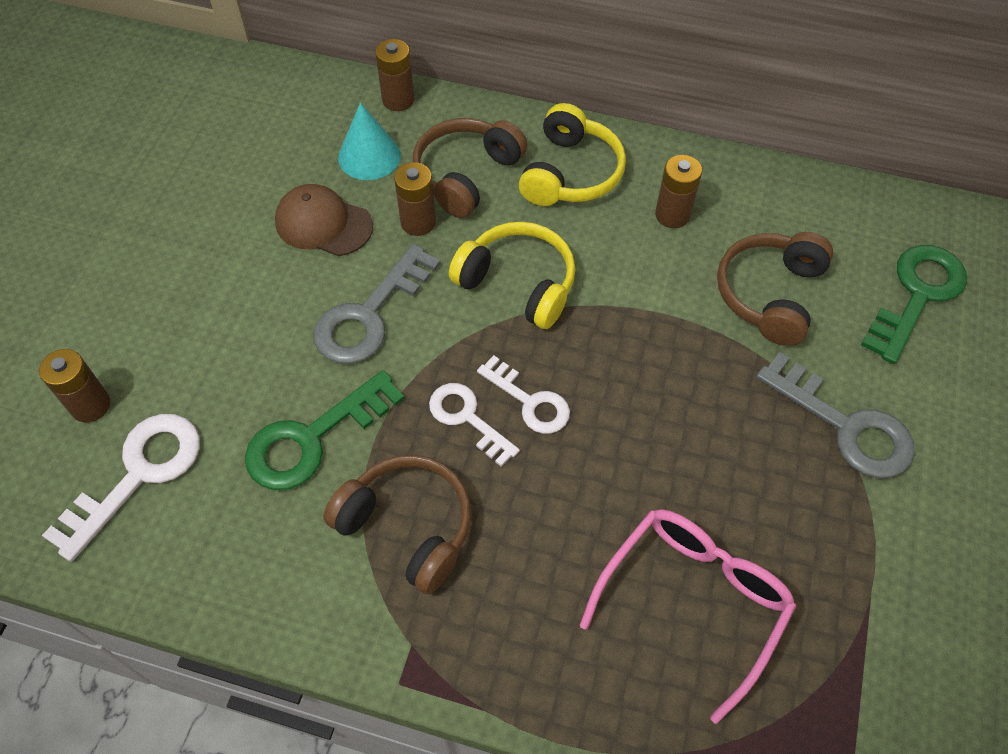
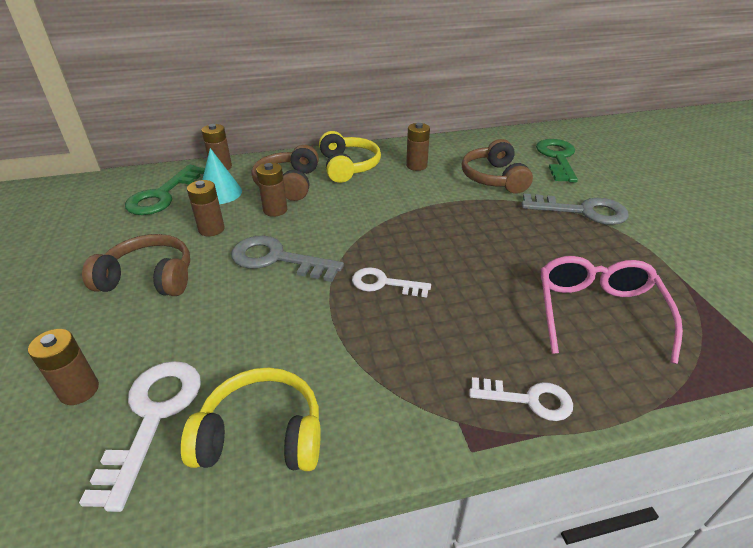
camera: 30 degrees left, 20 degrees down
green key [245,370,405,490] -> green key moved to [125,165,205,215]
brown cap [275,184,373,256] -> brown battery [187,180,225,236]
grey key [313,244,441,364] -> grey key turned 105 degrees clockwise [231,236,344,282]
brown headphones [323,455,471,594] -> brown headphones moved to [82,234,190,296]
yellow headphones [449,222,575,329] -> yellow headphones moved to [181,368,321,471]
white key [477,355,570,434] -> white key moved to [469,377,573,421]

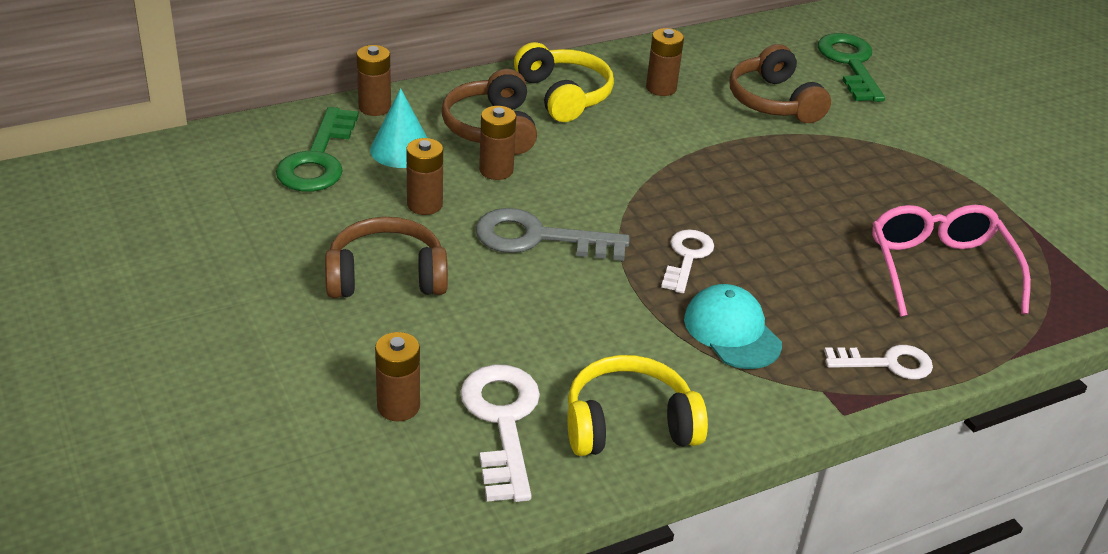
camera: 15 degrees left, 0 degrees up
white key [352,267,431,297] -> white key turned 105 degrees clockwise [661,229,714,293]
grey key [522,194,629,225] -> none
none -> turquoise cap [684,284,782,369]

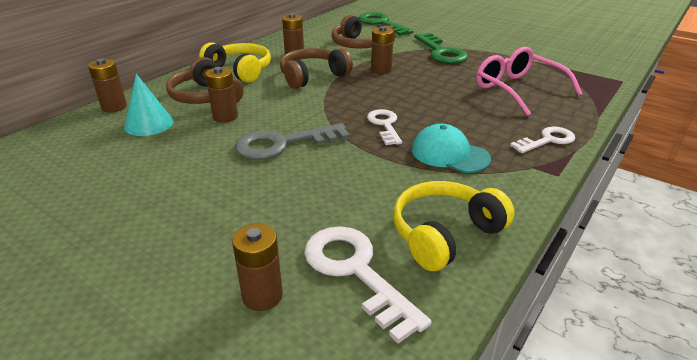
camera: 25 degrees left, 5 degrees down
green key [276,107,359,192] -> green key moved to [415,33,468,64]
brown headphones [325,217,448,298] -> brown headphones moved to [280,48,353,89]
brown battery [406,138,443,215] -> brown battery moved to [371,26,394,74]

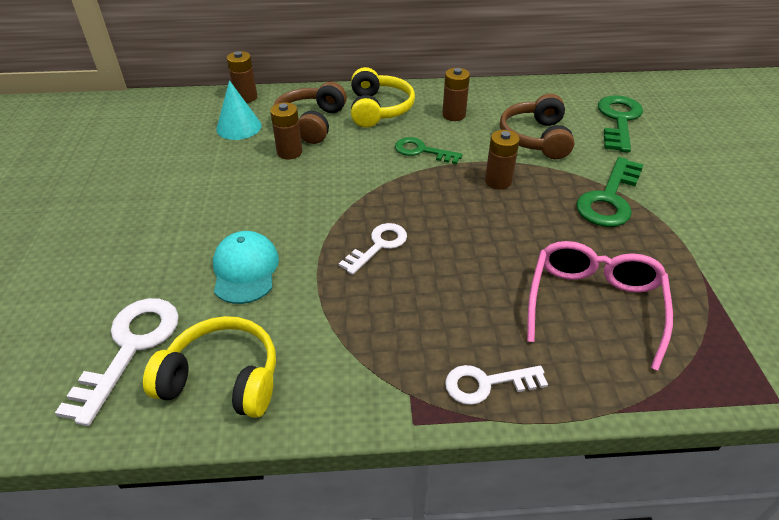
camera: 50 degrees right, 10 degrees up
brown battery [232,224,283,311] -> none
grey key [235,123,350,160] -> none
brown headphones [280,48,353,89] -> green key [395,137,463,164]
turquoise cap [412,124,491,173] -> turquoise cap moved to [213,231,279,304]
white key [510,126,575,153] -> white key turned 150 degrees clockwise [445,365,548,405]

